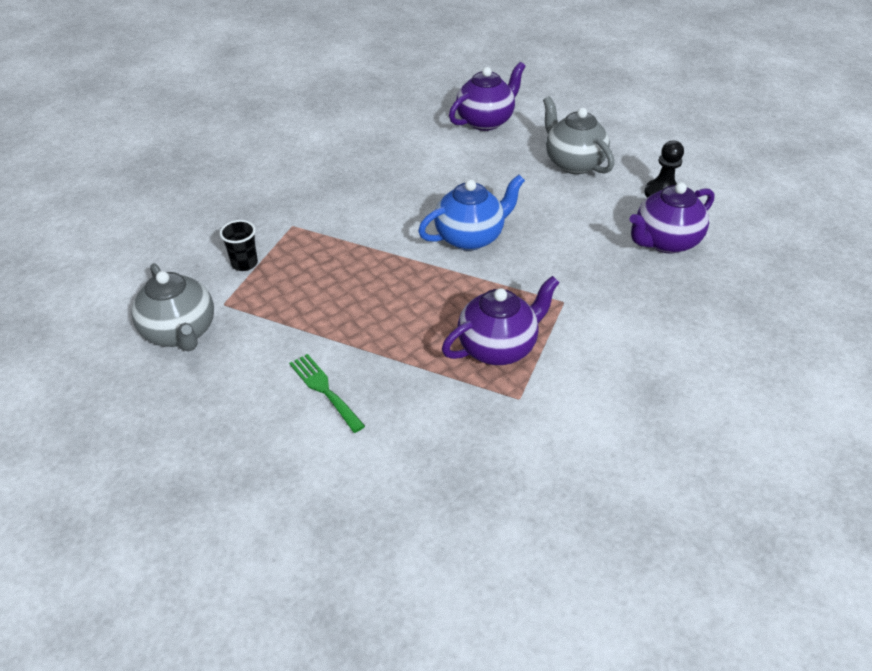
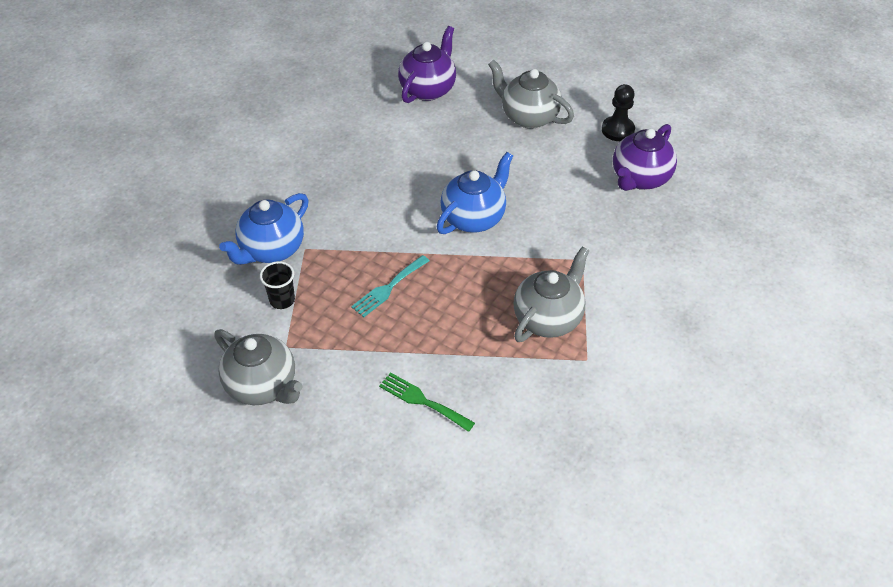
camera: 20 degrees left, 5 degrees up
purple teapot [442,276,560,365] -> grey teapot [514,246,590,342]
none -> blue teapot [219,193,309,265]
none -> turquoise fork [351,255,429,317]

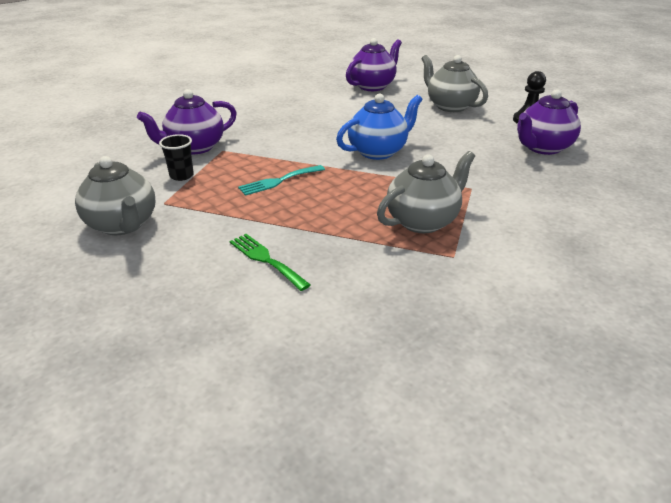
camera: 15 degrees right, 15 degrees down
blue teapot [219,193,309,265] -> purple teapot [137,89,237,154]

